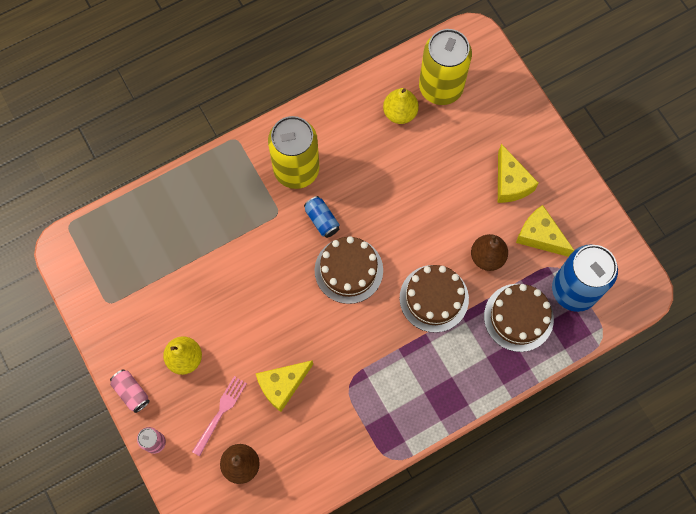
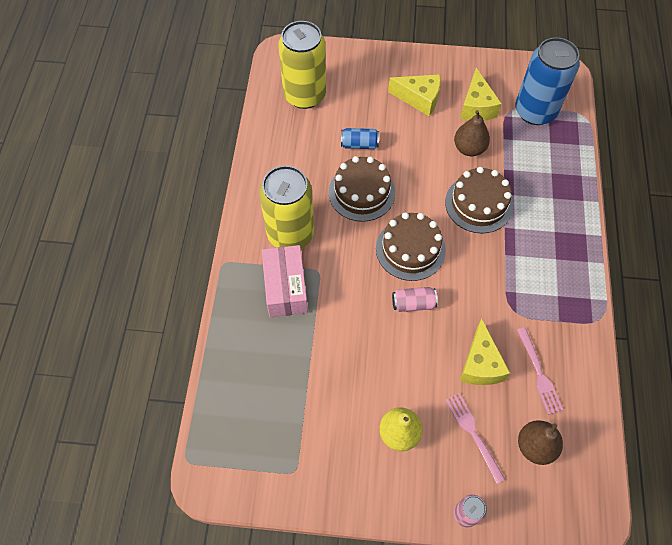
camera: 55 degrees left, 10 degrees down
pink can [110,369,150,413] -> pink can moved to [392,287,438,312]
blue can [304,196,339,238] -> blue can moved to [341,128,379,149]
yellow pear [383,88,419,124] -> none
brown cake [484,284,554,352] -> brown cake moved to [329,156,395,222]
yellow cheese [516,205,574,257] -> yellow cheese turned 75 degrees counterclockwise [460,68,502,120]
none -> pink box [262,245,308,317]
none -> pink fork [517,327,563,415]

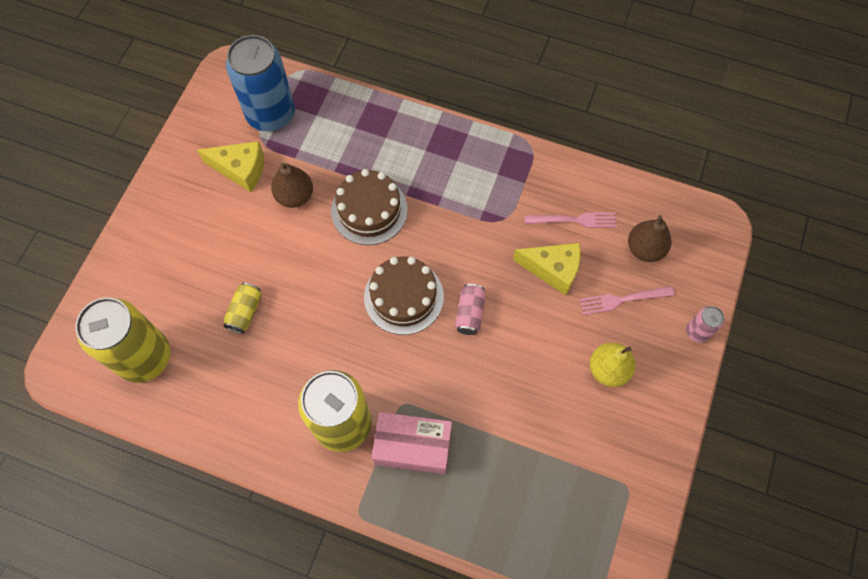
camera: 75 degrees left, 5 degrees up
brown cake [329,156,395,222] -> none
blue can [341,128,379,149] -> yellow can [223,282,262,334]
yellow cheese [388,74,441,116] -> none

